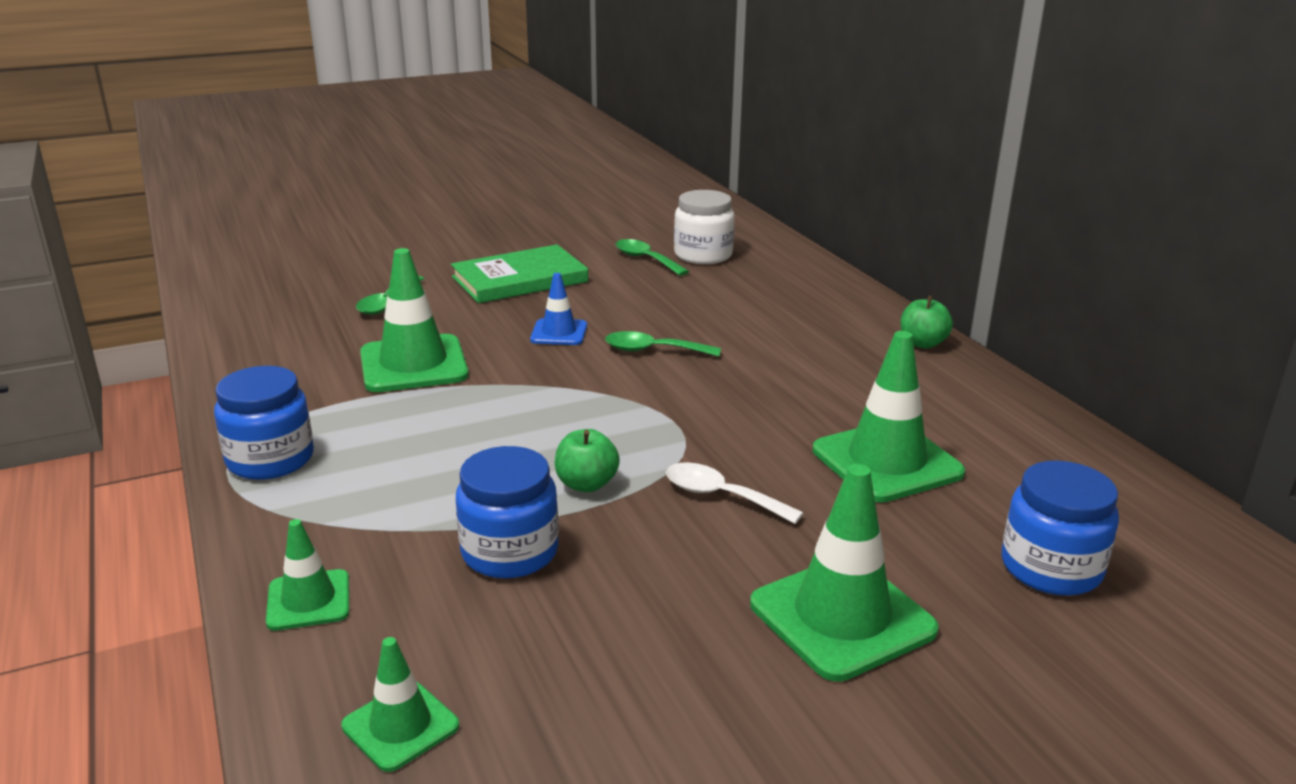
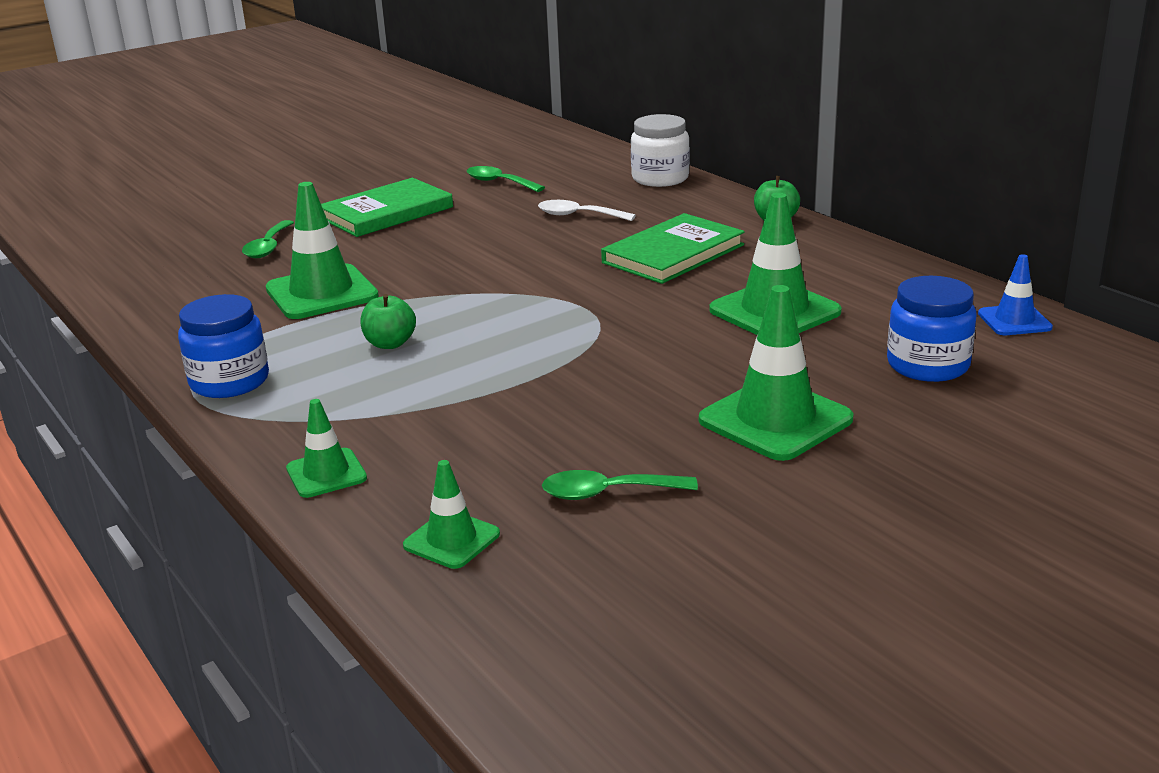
camera: 10 degrees left, 0 degrees up
blue jar [456,446,559,579] -> none
blue traffic cone [530,273,587,345] -> blue traffic cone moved to [978,254,1053,335]
green apple [555,429,620,492] -> green apple moved to [361,294,416,349]
green spoon [605,331,721,357] -> green spoon moved to [542,470,698,500]
white spoon [666,462,803,524] -> white spoon moved to [538,200,636,221]
white jar [674,190,735,264] -> white jar moved to [631,114,690,187]
none -> green book [601,213,745,284]

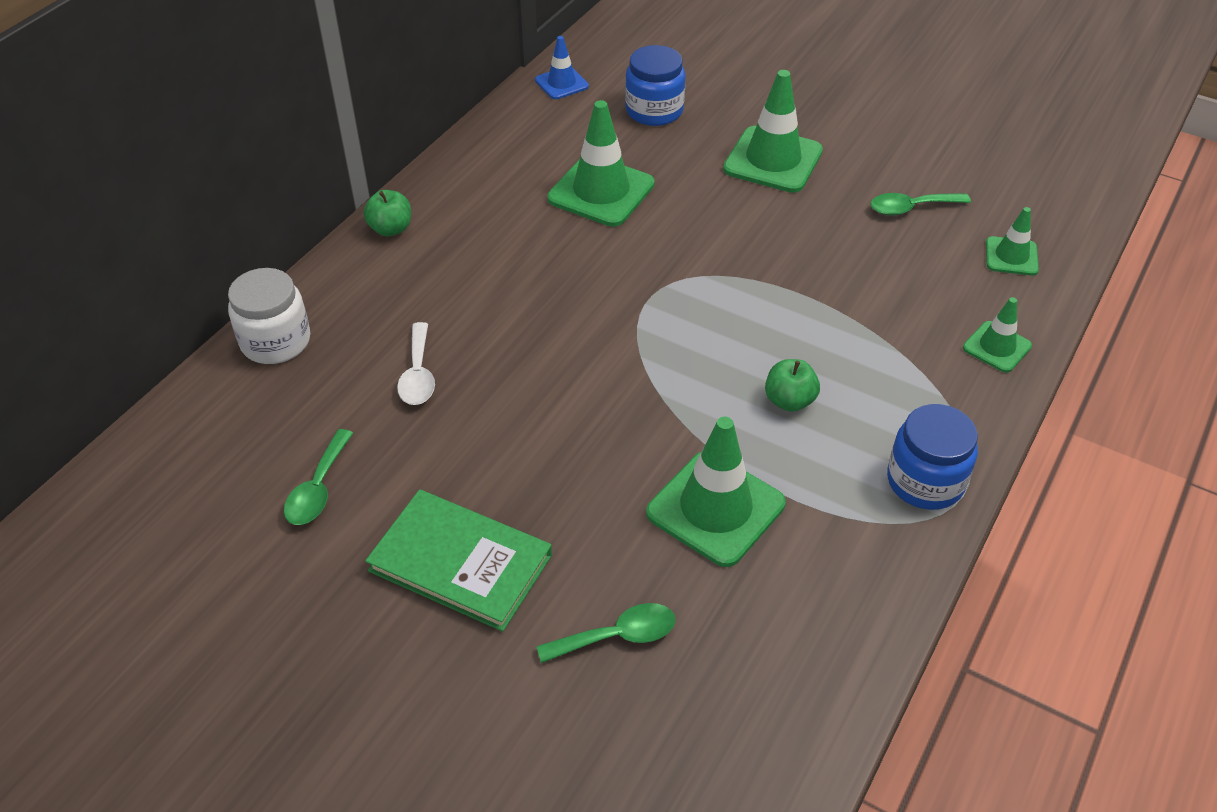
camera: 115 degrees left, 20 degrees up
green spoon [542,470,698,500] -> green spoon turned 105 degrees clockwise [870,193,971,216]
green book [601,213,745,284] -> none

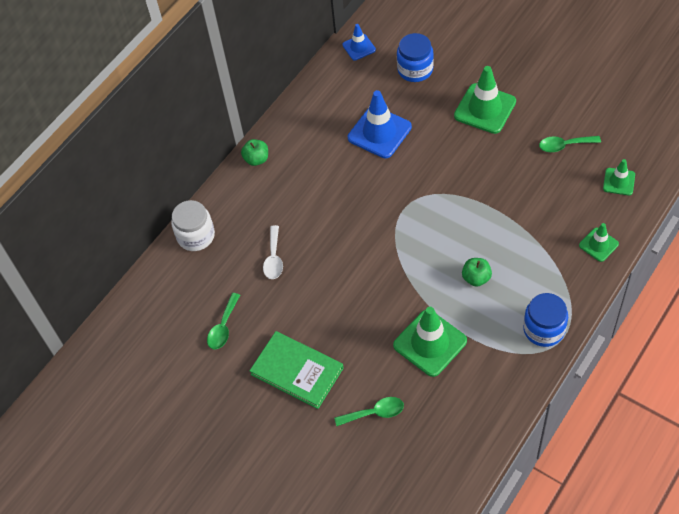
camera: 10 degrees right, 10 degrees up
green traffic cone [547,100,655,227] -> blue traffic cone [348,90,412,158]

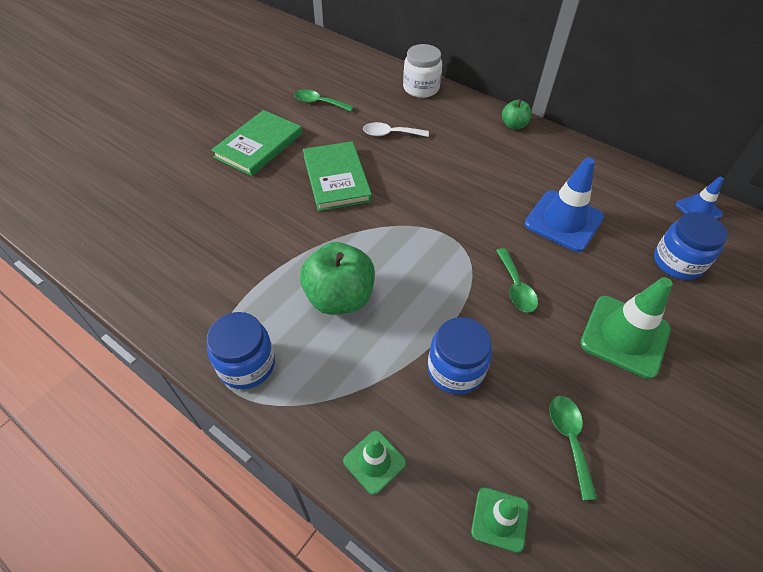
camera: 85 degrees right, 5 degrees down
green spoon [334,397,404,426] -> green spoon moved to [496,248,538,313]
green traffic cone [393,307,467,377] -> none
green apple [462,258,492,287] -> green apple [300,242,375,315], size x1.88
none -> green book [303,141,372,211]
none -> blue jar [428,317,492,394]

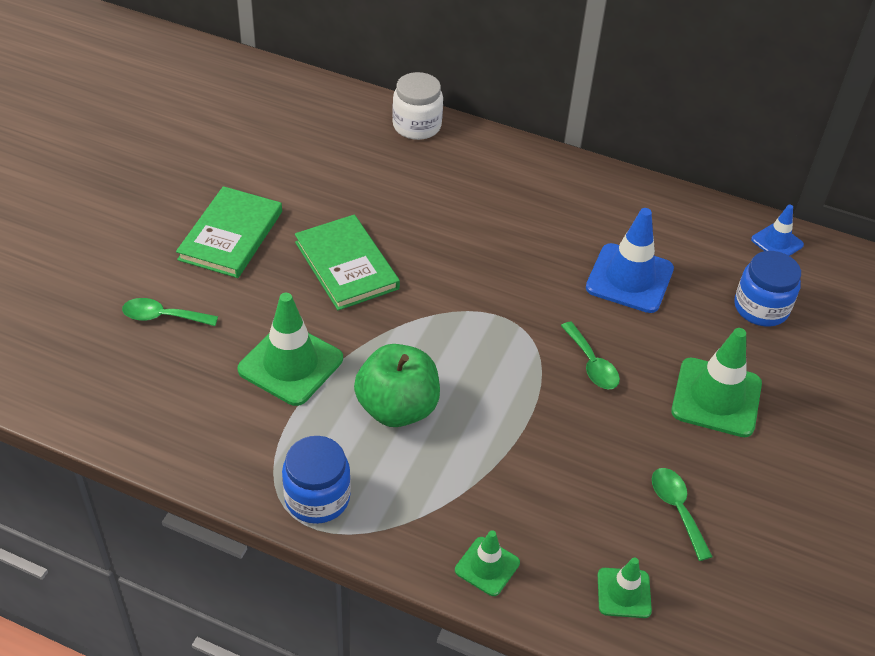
camera: 15 degrees left, 5 degrees down
green spoon [294,89,354,112] -> green spoon moved to [122,298,218,326]
white spoon [363,122,429,137] -> none
blue jar [428,317,492,394] -> none
green apple [502,99,532,129] -> none
none -> green traffic cone [237,293,343,406]

